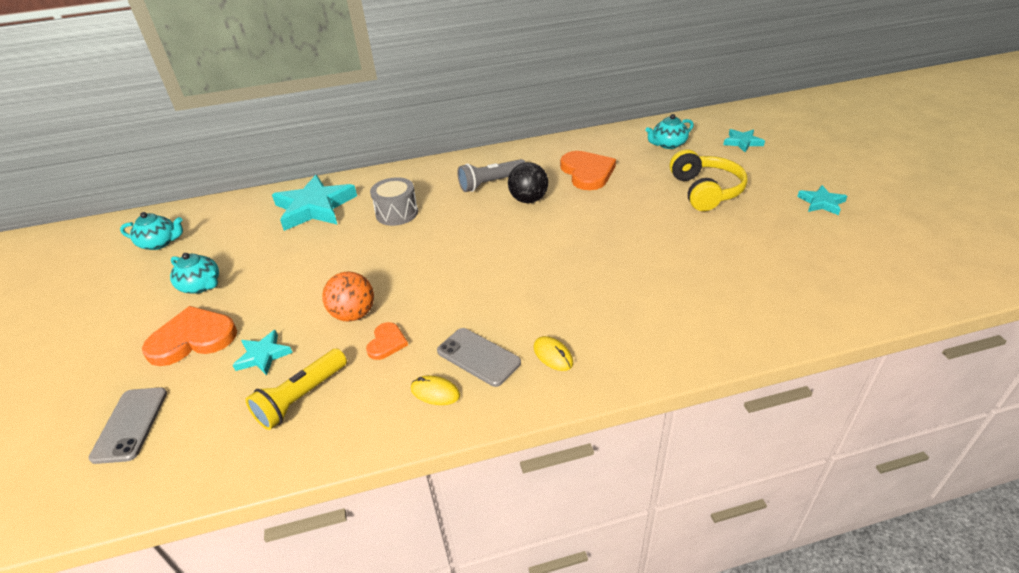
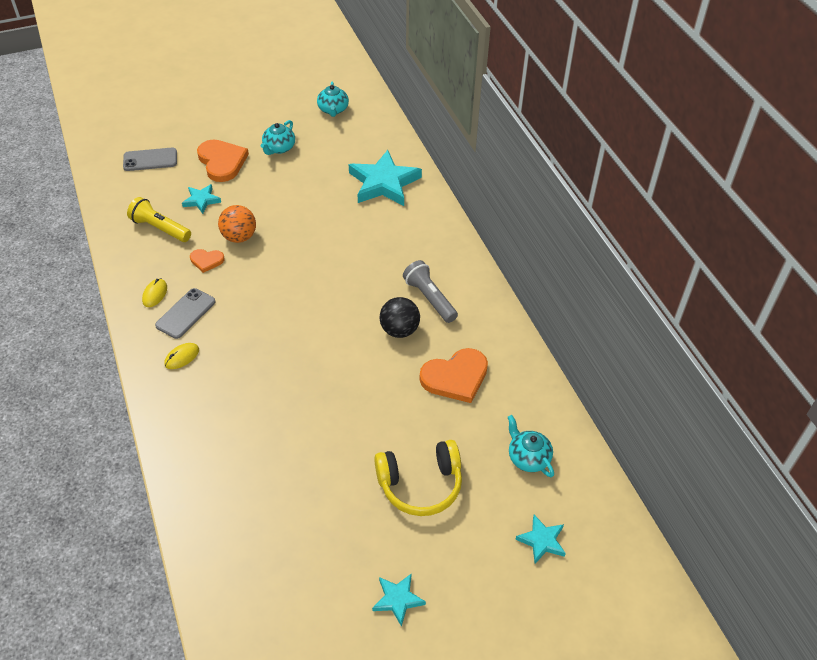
camera: 80 degrees right, 10 degrees up
grey drum [370,177,418,226] -> none

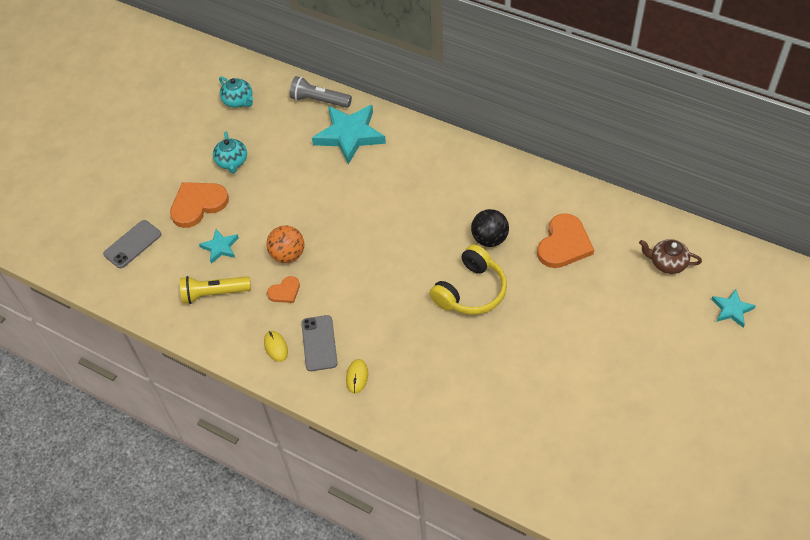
camera: 35 degrees left, 5 degrees up
orange heart [197,139,249,182] -> orange heart turned 60 degrees counterclockwise [170,182,229,228]
turquoise star [372,573,426,627] -> none
yellow headphones [374,440,462,516] -> yellow headphones moved to [429,244,507,315]
grey flashlight [403,260,458,323] -> grey flashlight moved to [290,76,352,108]
turquoise teapot [508,415,554,477] -> brown teapot [639,239,702,274]

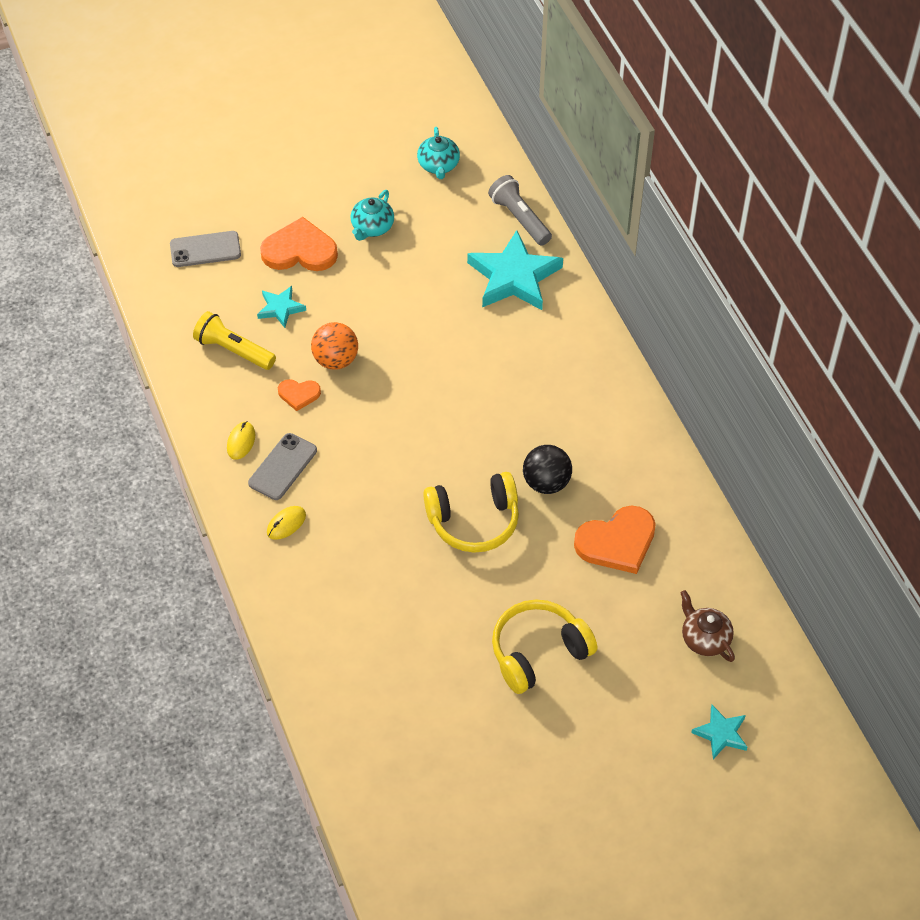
camera: 35 degrees right, 0 degrees up
none -> yellow headphones [492,600,597,694]

